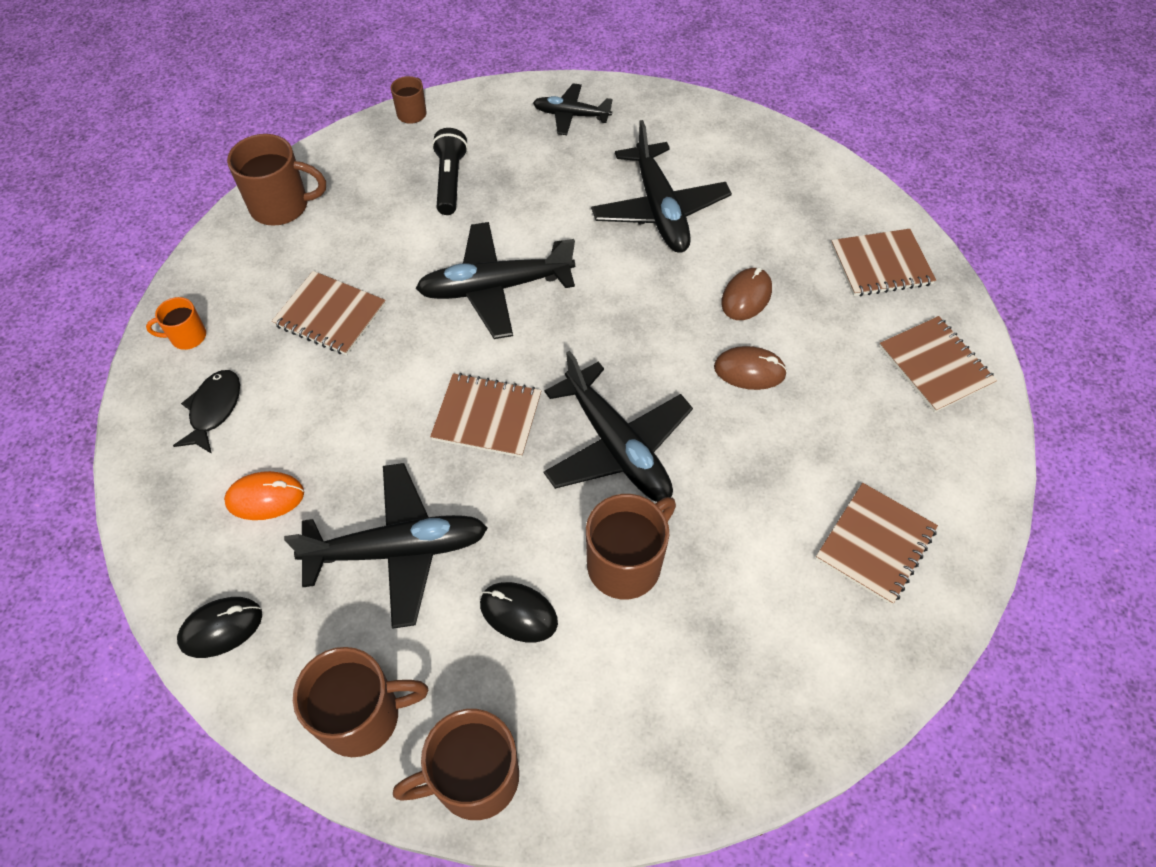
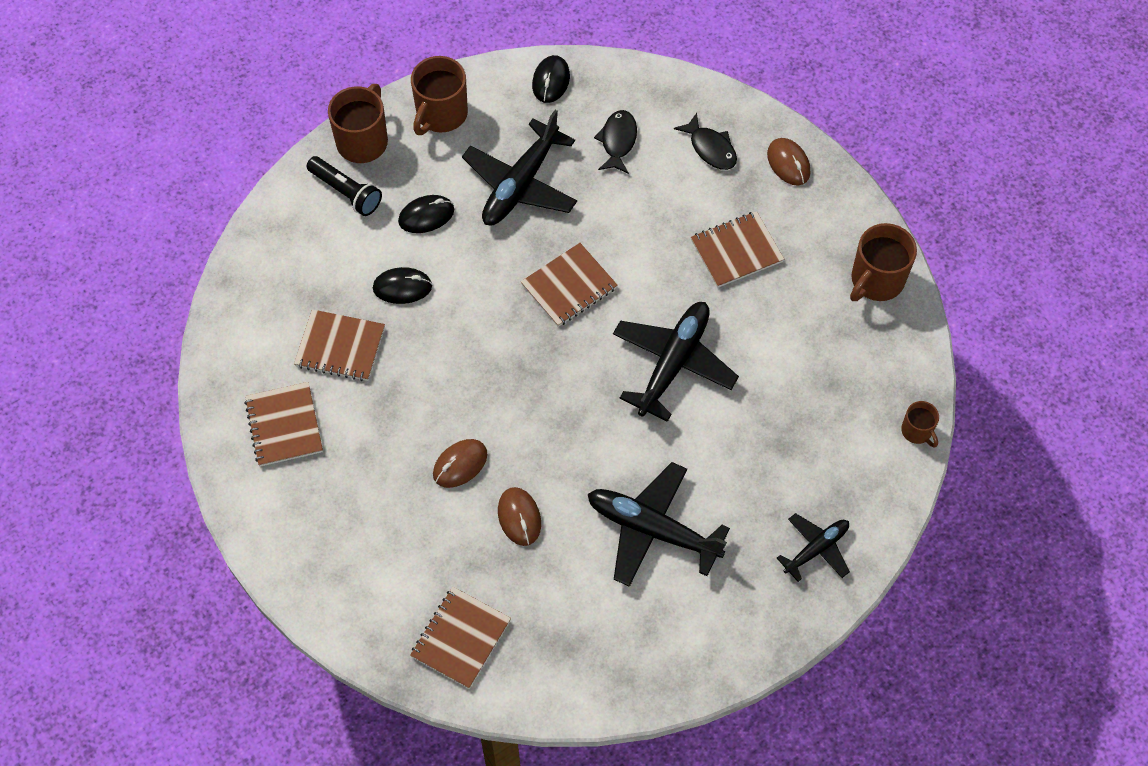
camera: 130 degrees right, 5 degrees up
orange mug [146,297,206,350] -> brown mouse [767,138,810,185]
orange mouse [224,471,304,520] -> black fish [594,110,637,174]
black flashlight [432,128,468,215] -> black flashlight moved to [307,156,382,216]
black plane [544,351,693,502] -> none
brown mug [586,494,676,599] -> black mouse [373,267,432,304]
brown notebook [879,316,997,413] -> brown notebook moved to [294,309,385,381]

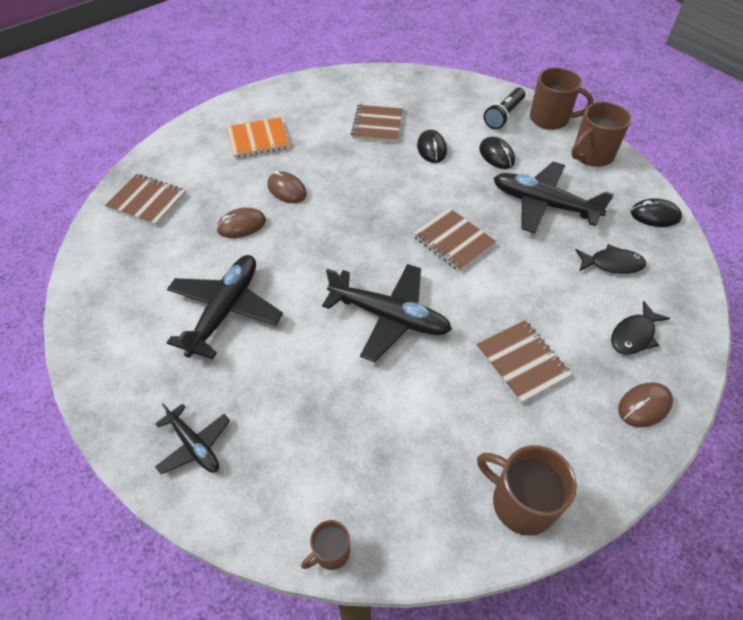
camera: 85 degrees right, 10 degrees down
brown notebook [244,382,323,467] -> none
brown mug [411,56,468,135] -> brown mug turned 60 degrees counterclockwise [571,102,631,167]
none -> orange notebook [227,117,290,158]

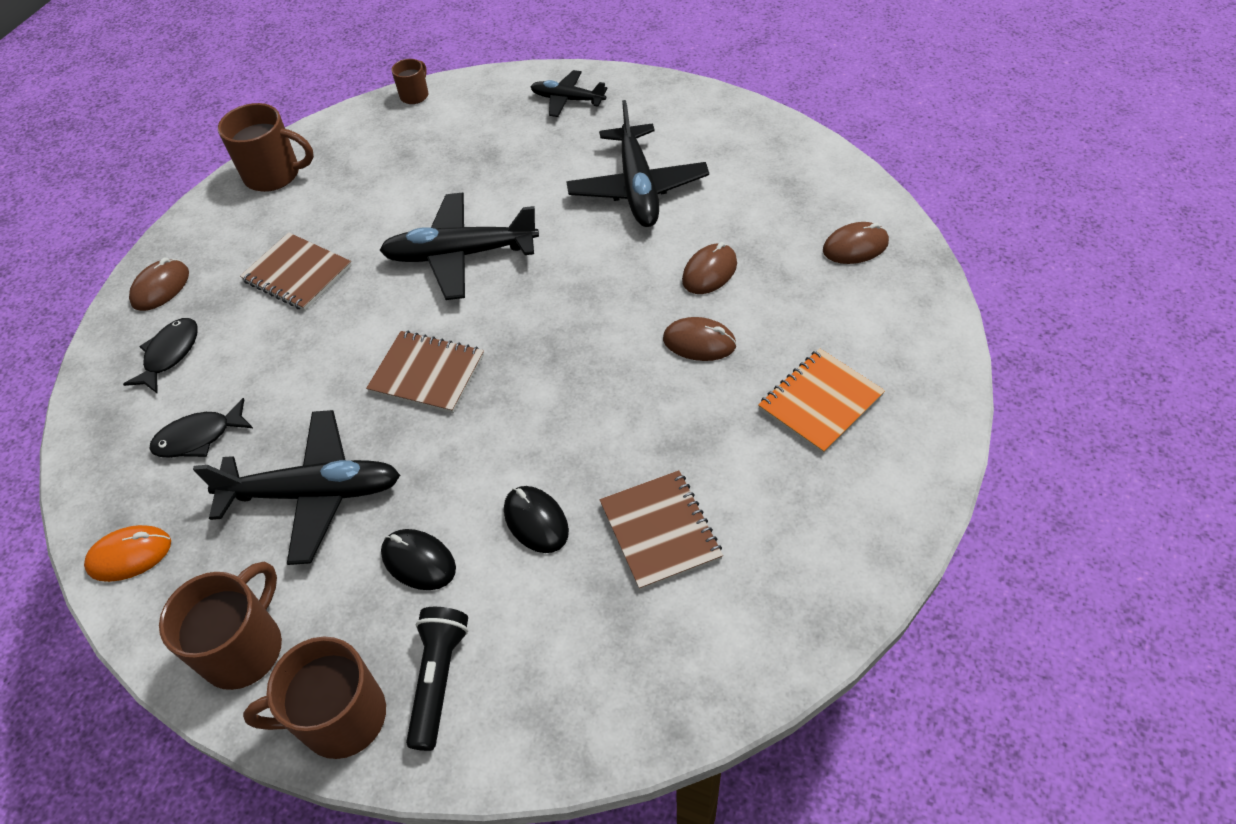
camera: 155 degrees right, 0 degrees up
brown notebook [105,174,186,226] -> brown mouse [823,222,889,264]
black mouse [630,198,682,227] -> orange mouse [84,525,171,582]

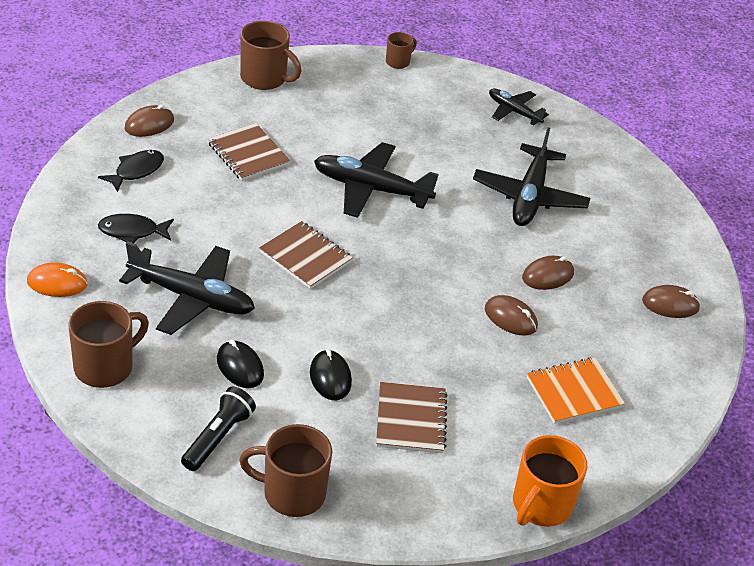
camera: 15 degrees right, 10 degrees down
brown mug [243,637,386,759] -> brown mug moved to [239,424,332,517]
none -> orange mug [513,435,587,527]

